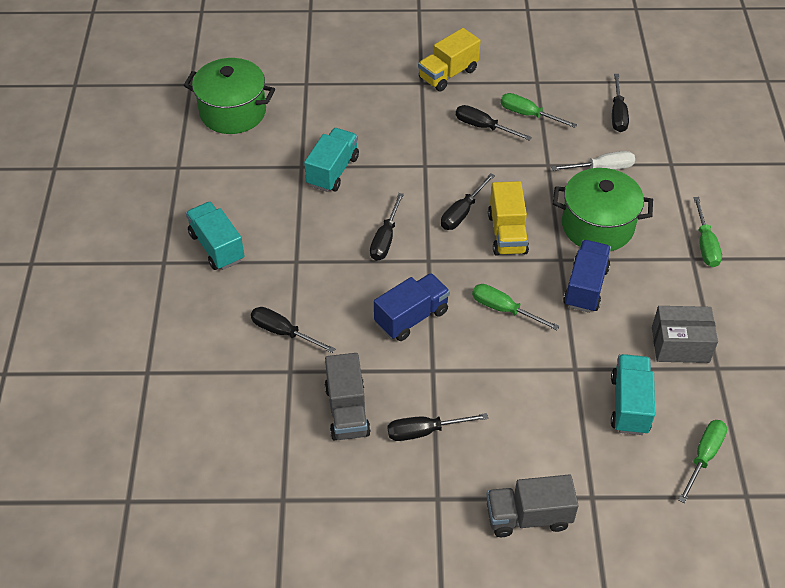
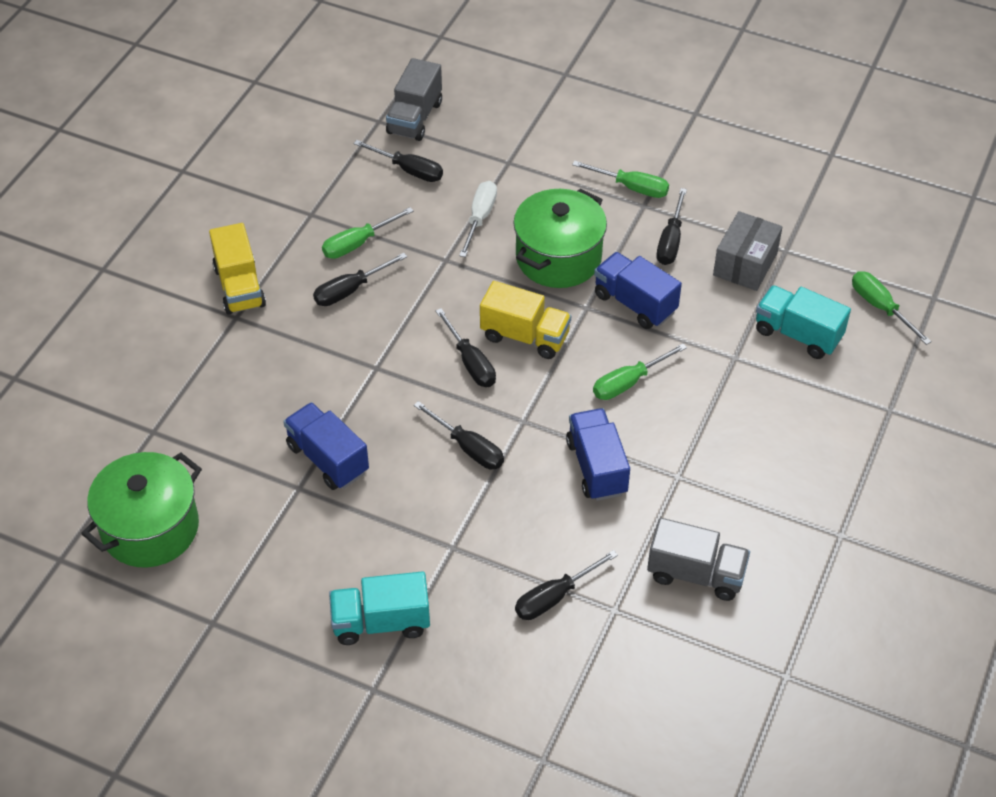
camera: 65 degrees left, 0 degrees up
turquoise truck [304,128,359,192] -> blue truck [283,402,369,490]
black screwdriver [388,413,488,441] -> black screwdriver moved to [656,188,687,265]
grey truck [486,474,579,537] -> grey truck moved to [386,58,442,141]

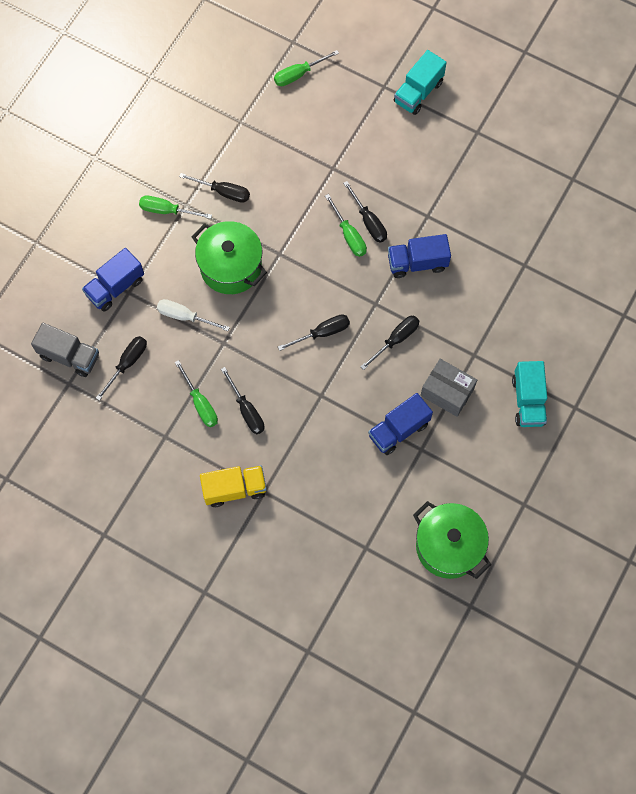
camera: 85 degrees left, 20 degrees up
yellow truck [480,281,571,359] -> none
black screwdriver [515,550,618,620] -> black screwdriver moved to [343,181,387,242]
green screwdriver [572,161,669,198] -> green screwdriver turned 105 degrees counterclockwise [139,195,212,219]
blue truck [594,252,682,329] -> blue truck moved to [82,248,144,311]
grey truck [647,518,750,601] -> none
grey box [713,211,782,291] -> grey box moved to [420,359,477,417]
turquoise truck [756,285,851,359] -> turquoise truck moved to [394,50,447,115]

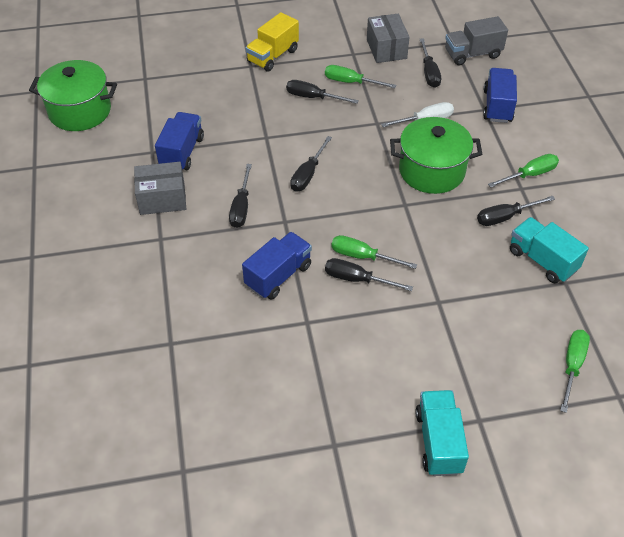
camera: 140 degrees right, 20 degrees down
turquoise truck [512,361,547,427] -> turquoise truck moved to [510,217,589,283]
none -> grey box [367,14,410,63]

